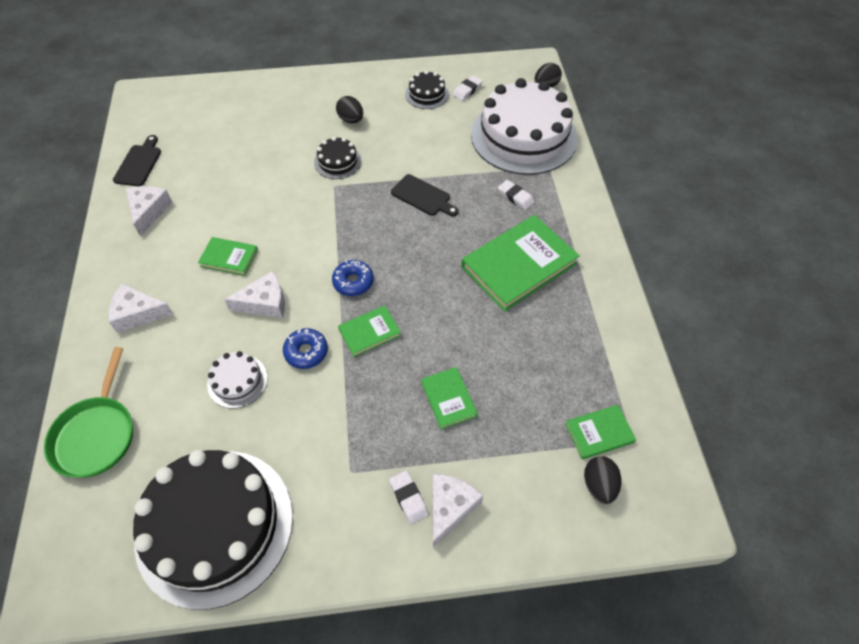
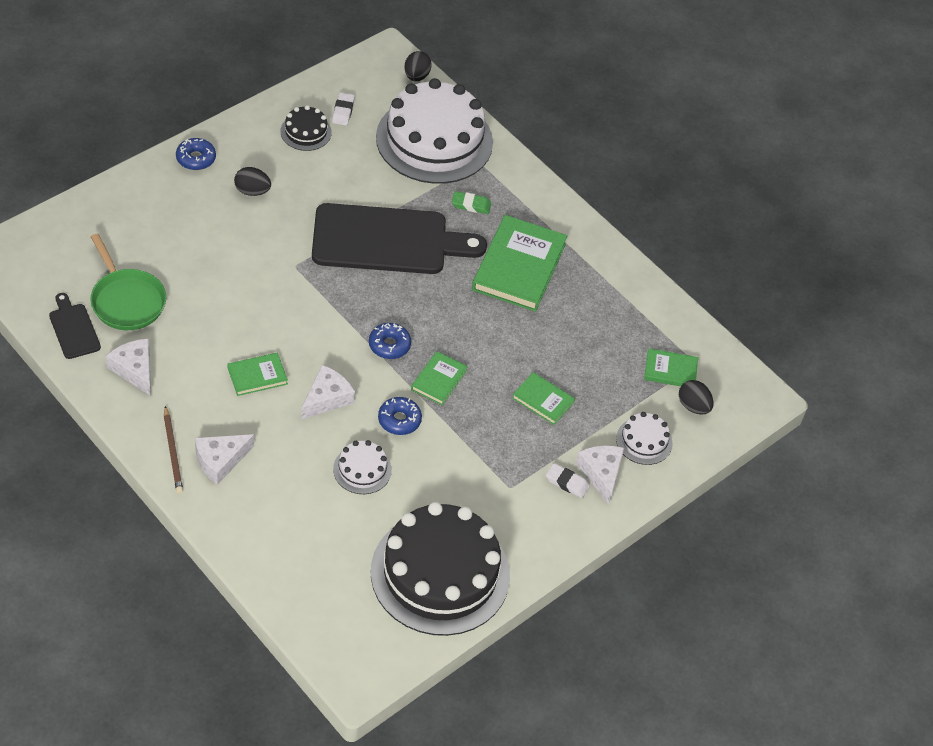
camera: 40 degrees left, 5 degrees down
green pan [44,347,133,478] -> green pan moved to [90,234,166,330]
black cake [314,137,362,179] -> none
black cutting board [391,174,459,217] -> black cutting board [312,203,487,274], size x2.24
white eraser [498,180,534,210] -> green eraser [452,191,491,214]
green book [565,405,636,460] -> green book turned 60 degrees clockwise [644,348,698,386]
none -> brown pencil [164,406,183,494]
none -> blue donut [176,138,216,170]
none -> white cake [616,412,672,465]

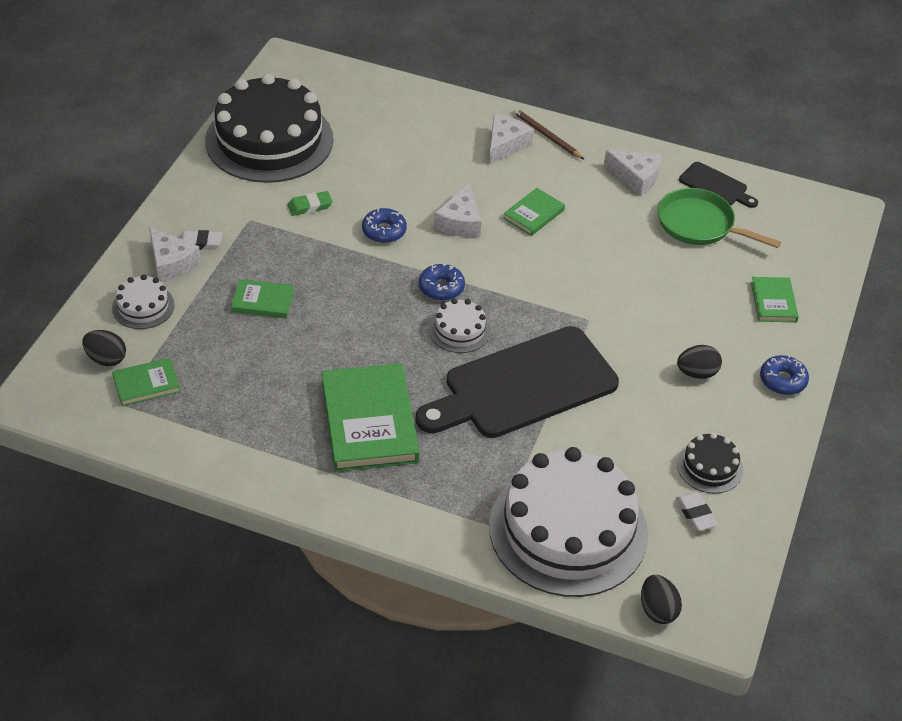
camera: 155 degrees right, 5 degrees down
white cake [333,440,392,494] -> white cake moved to [429,298,491,353]
green book [411,351,468,405] -> green book moved to [751,277,799,322]
green eraser [452,191,491,214] -> green eraser moved to [287,191,333,216]

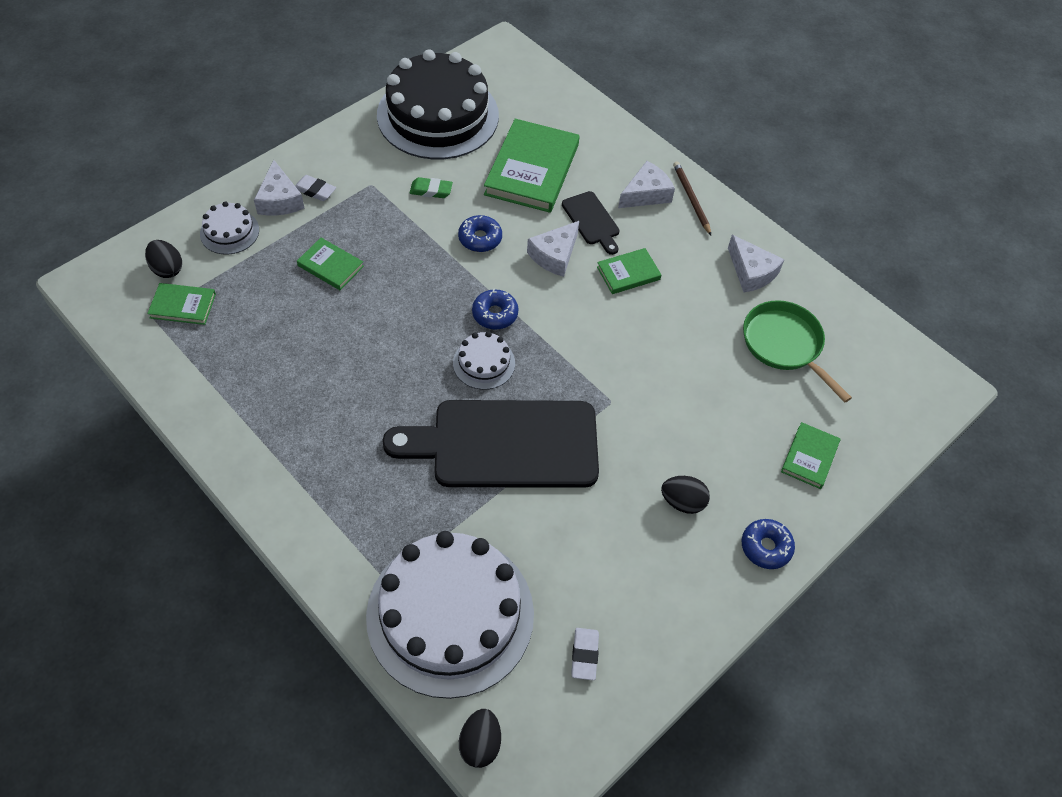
camera: 25 degrees right, 10 degrees up
green book [322,363,420,472] -> green book moved to [484,119,580,213]
black cake [677,433,743,494] -> none
black cutting board [679,162,758,208] -> black cutting board moved to [562,191,620,255]

